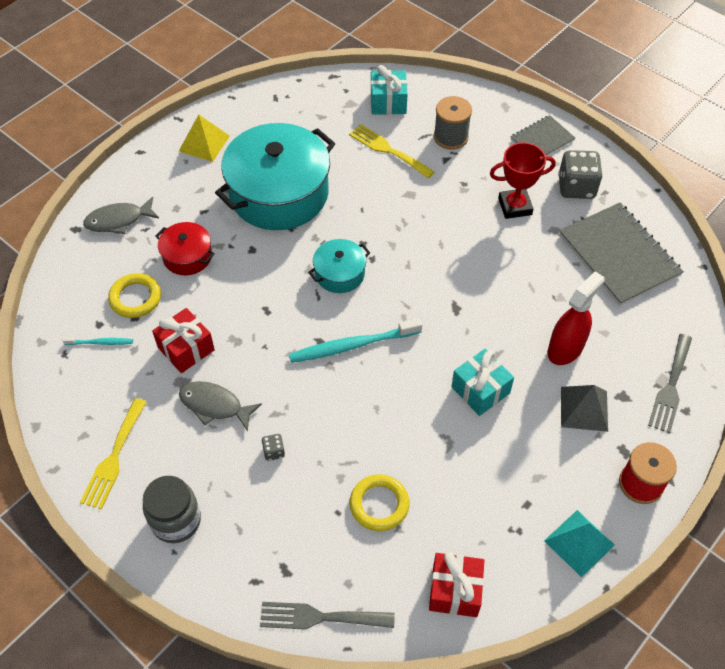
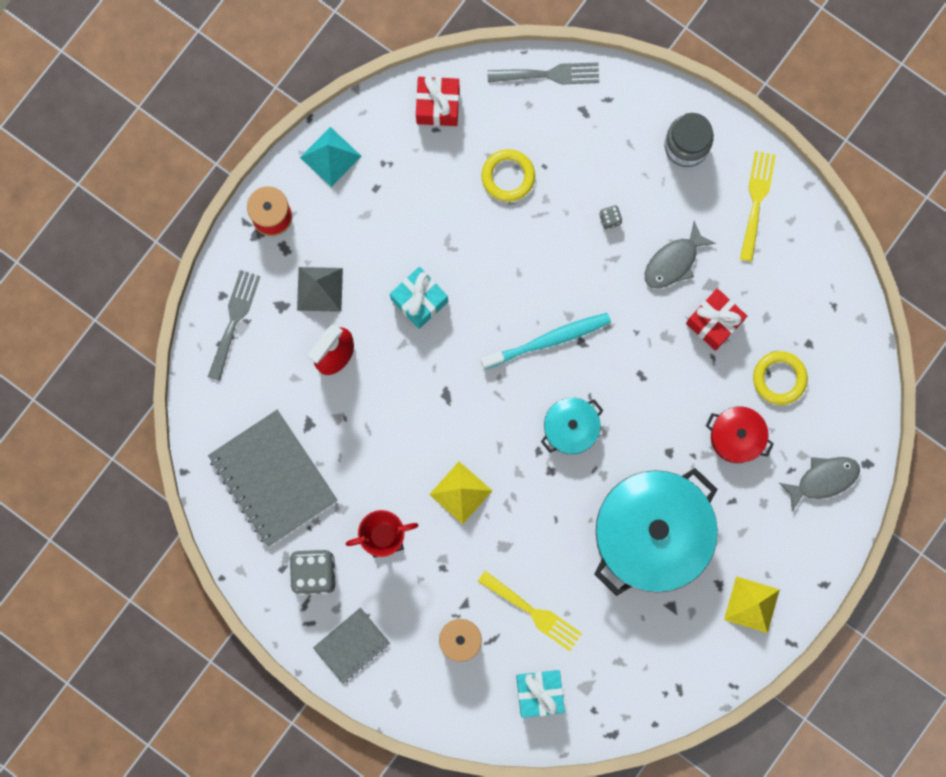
camera: 175 degrees right, 25 degrees up
turquoise toothbrush [63,337,133,345] -> none
grey fish [179,381,262,431] -> grey fish turned 120 degrees clockwise [645,221,716,288]
none -> yellow pyramid [429,461,492,524]

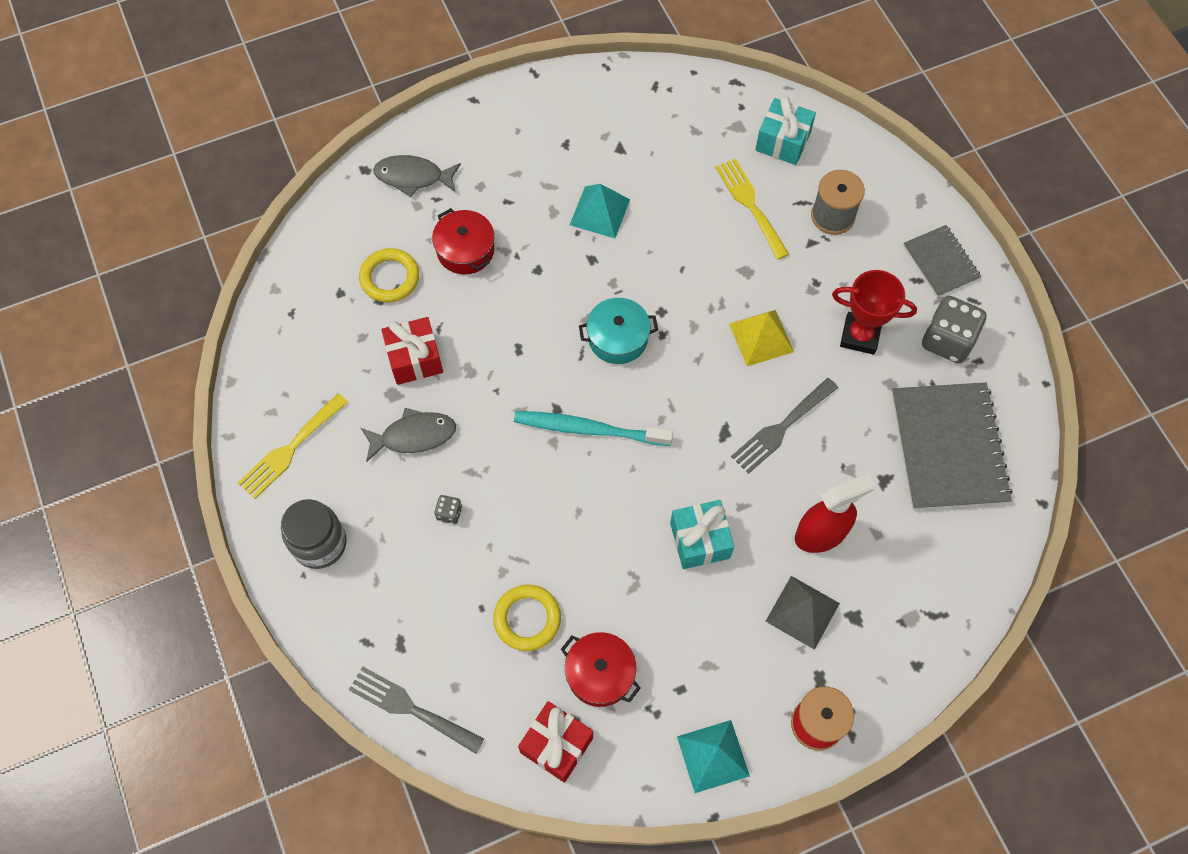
camera: 150 degrees left, 15 degrees down
grey fork [208,270,260,381] -> grey fork moved to [731,378,838,474]
grey notebook [313,608,390,684] -> grey notebook turned 75 degrees clockwise [903,225,981,297]
turquoise pot [594,468,718,596] -> turquoise pyramid [570,184,630,238]
yellow pyramid [724,576,780,633] -> none
none -> red pot [561,632,641,707]

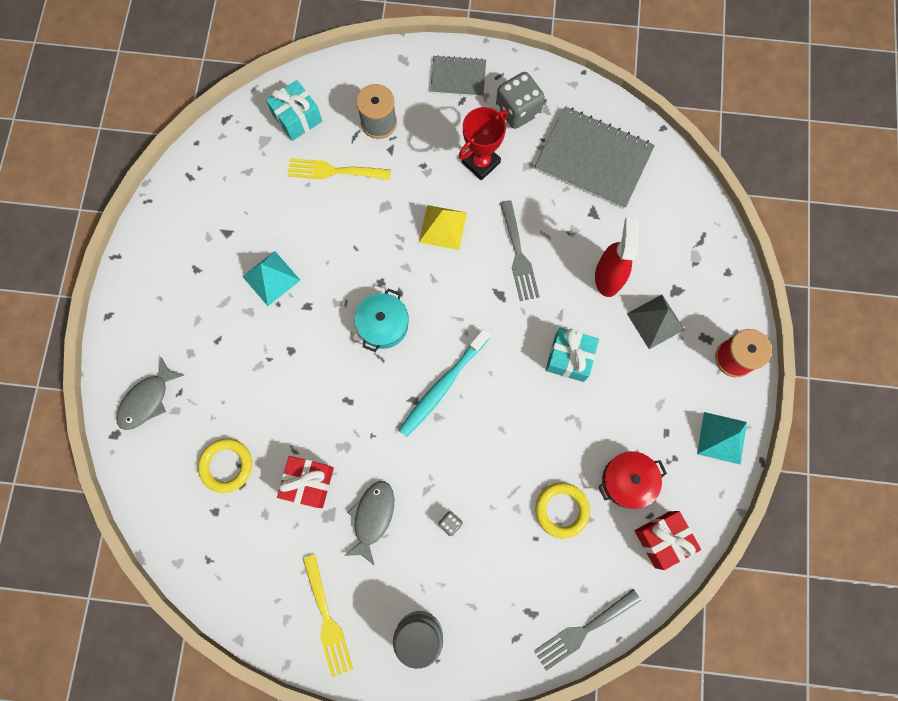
camera: 60 degrees left, 10 degrees up
red pot [432,208,494,275] -> none

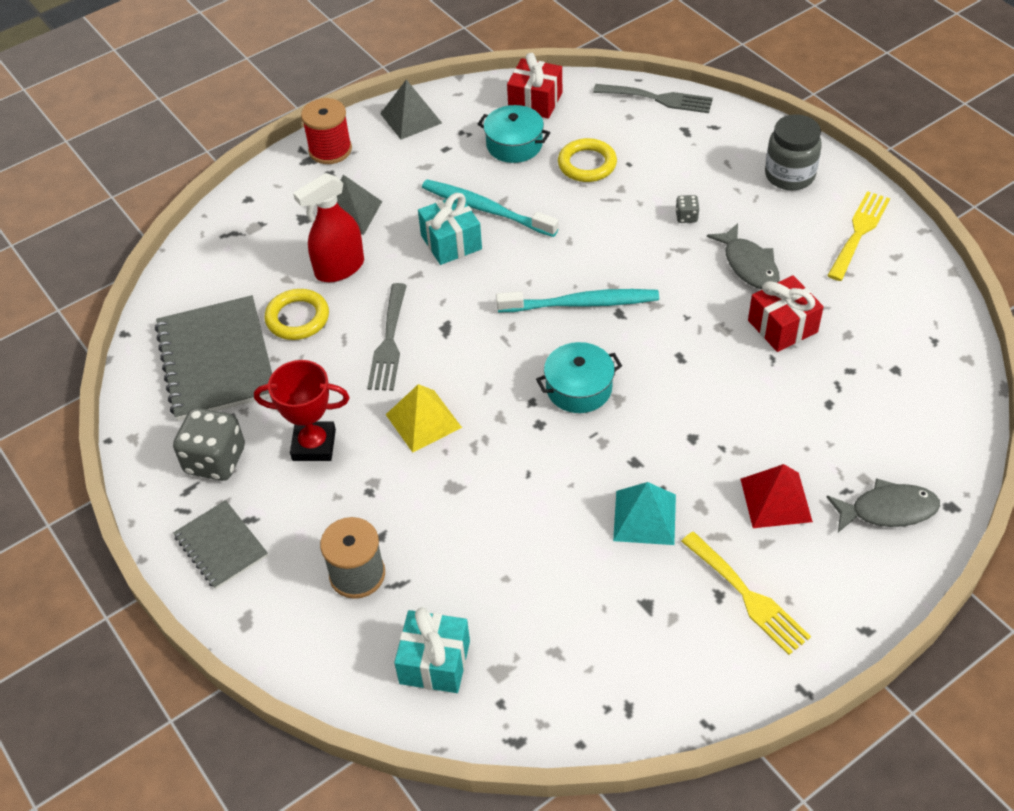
camera: 130 degrees left, 25 degrees down
yellow ring [198,438,252,493] -> yellow ring moved to [265,289,329,340]
yellow fork [287,158,391,180] -> yellow fork moved to [681,532,811,655]
grey fish [344,481,394,566] -> grey fish turned 90 degrees counterclockwise [707,223,780,289]
grey fork [500,200,539,301] -> grey fork turned 150 degrees clockwise [367,283,407,391]
red pot [599,451,667,509] -> turquoise pot [478,105,550,163]
turquoise pyramid [697,412,747,465] -> grey pyramid [380,79,442,140]
none -> turquoise toothbrush [422,179,558,237]
none -> red pyramid [741,464,813,528]

